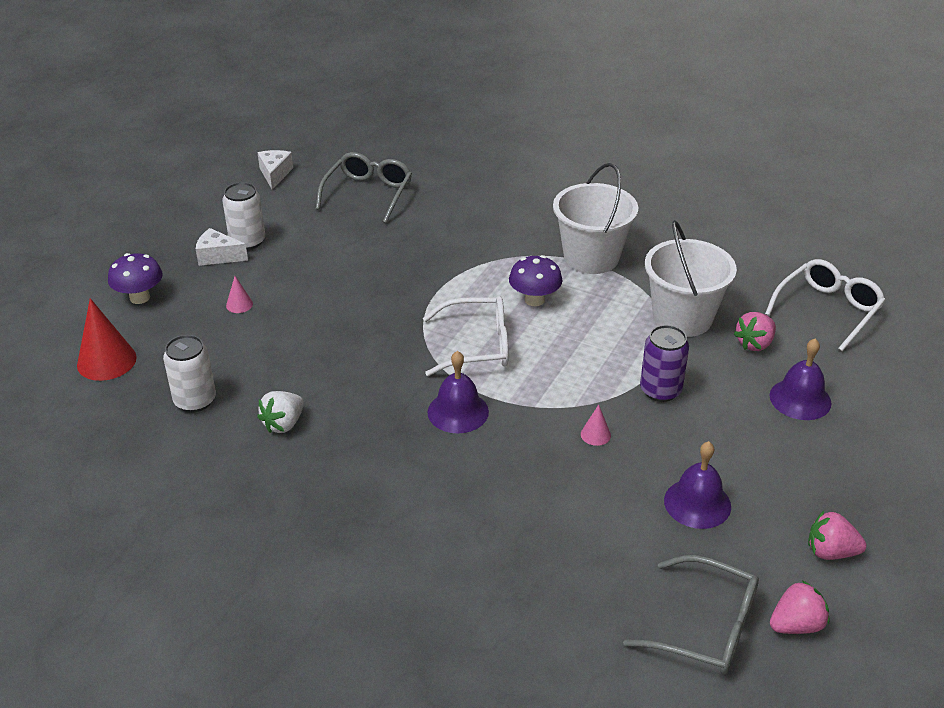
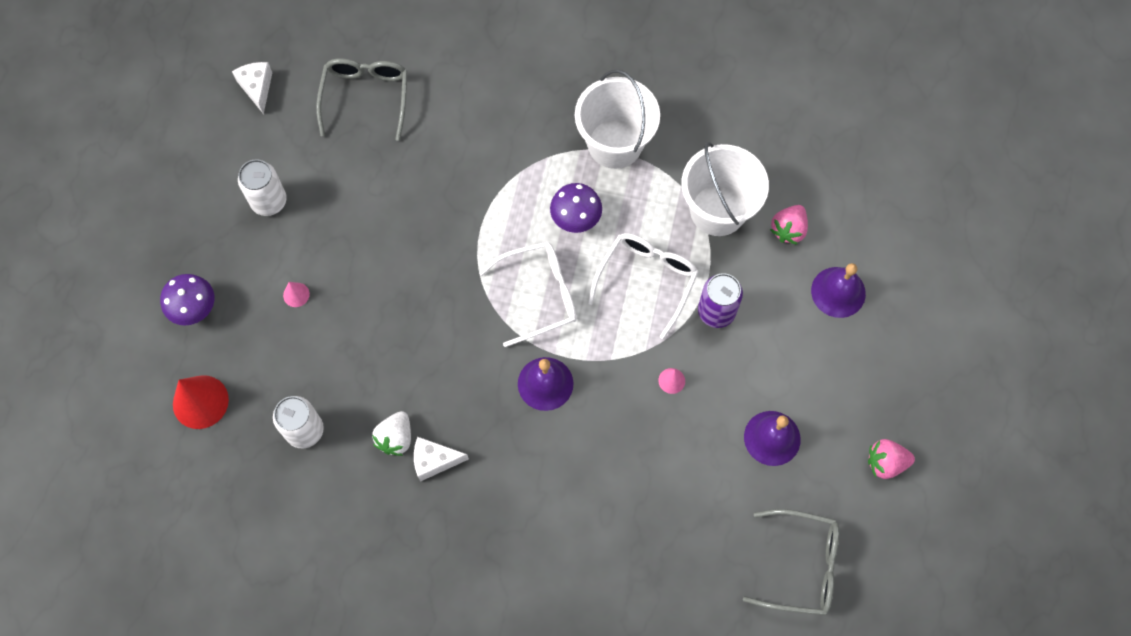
camera: 15 degrees left, 30 degrees up
white cheese [196,228,248,266] -> white cheese moved to [414,437,469,482]
white glasses [765,259,886,351] -> white glasses moved to [588,233,699,339]
pink strawberry [770,580,829,634] -> none

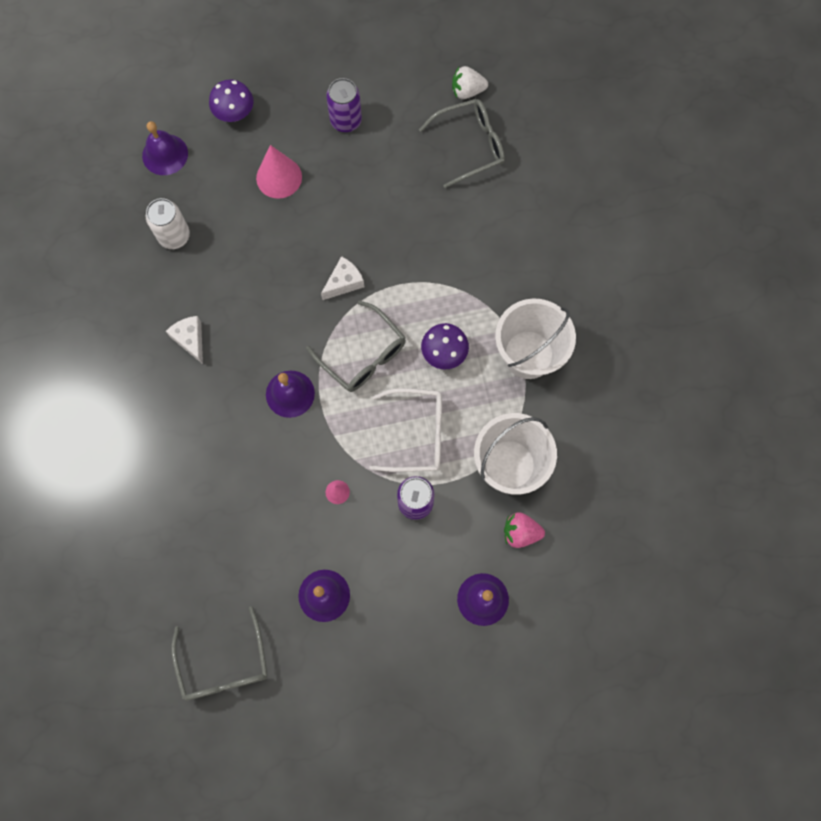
camera: 65 degrees right, 5 degrees up
red cone [173,375,229,429] -> purple bell [142,121,188,175]
white cheese [232,62,273,114] -> white cheese moved to [321,256,364,300]
white can [238,159,287,216] -> purple can [326,78,362,132]
pink cone [283,282,310,307] -> pink cone [256,145,302,199], size x2.06
white strawberry [372,411,411,456] -> white strawberry moved to [452,66,488,99]
white glasses [479,242,577,347] -> grey glasses [306,300,406,392]
pink strawberry [868,439,915,479] -> none

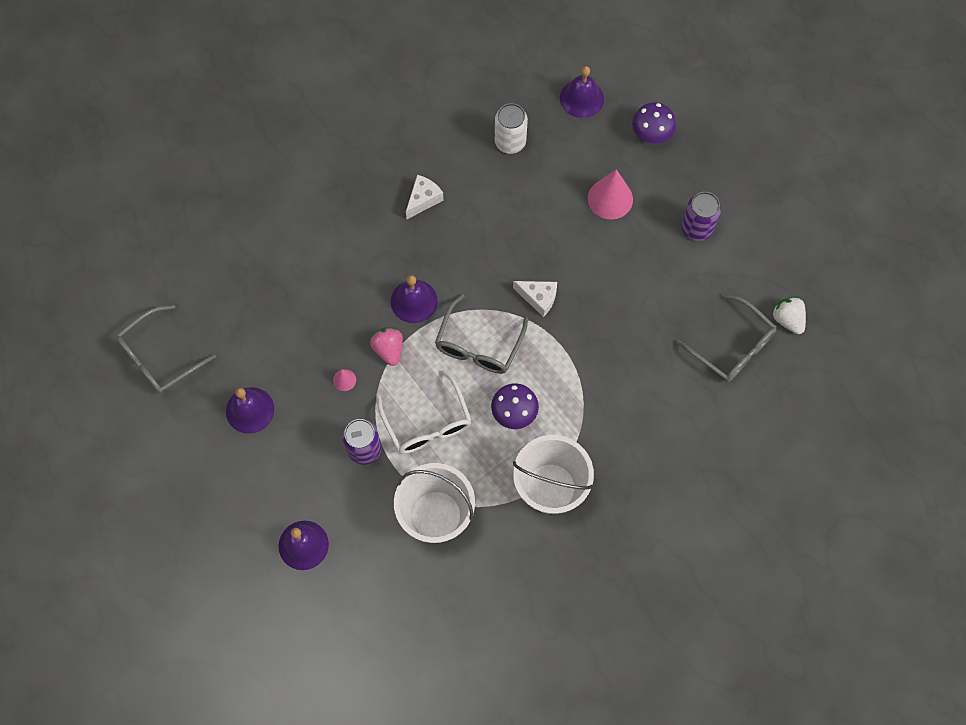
camera: 65 degrees right, 5 degrees down
pink strawberry [504,512,545,548] -> pink strawberry moved to [370,327,403,366]

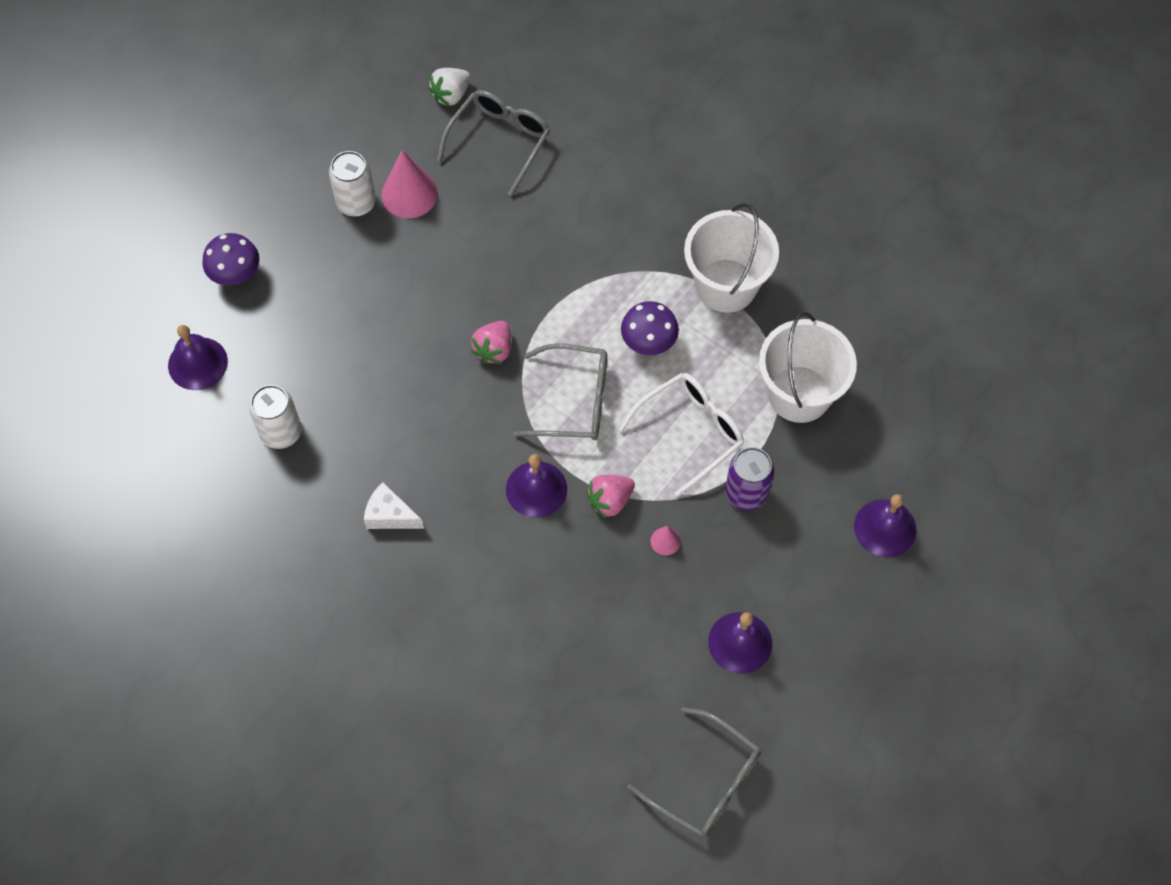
camera: 105 degrees left, 5 degrees down
white cheese [513,281,557,317] -> pink strawberry [471,321,511,364]
pink cone [588,169,633,220] -> pink cone moved to [381,150,438,218]
purple can [682,192,721,241] -> white can [329,151,376,217]

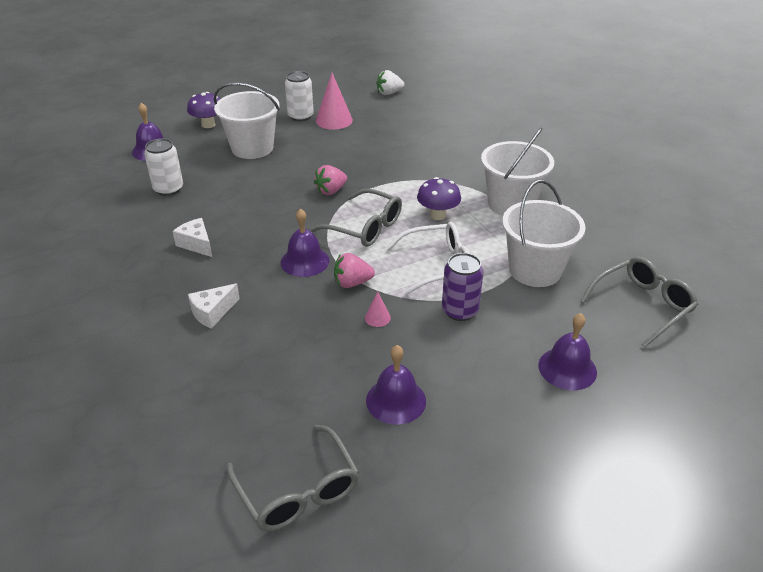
camera: 25 degrees right, 25 degrees down
grey glasses [437,90,550,196] -> grey glasses moved to [580,257,698,347]
none -> white cheese [188,283,240,329]
none -> white bucket [214,83,280,159]

